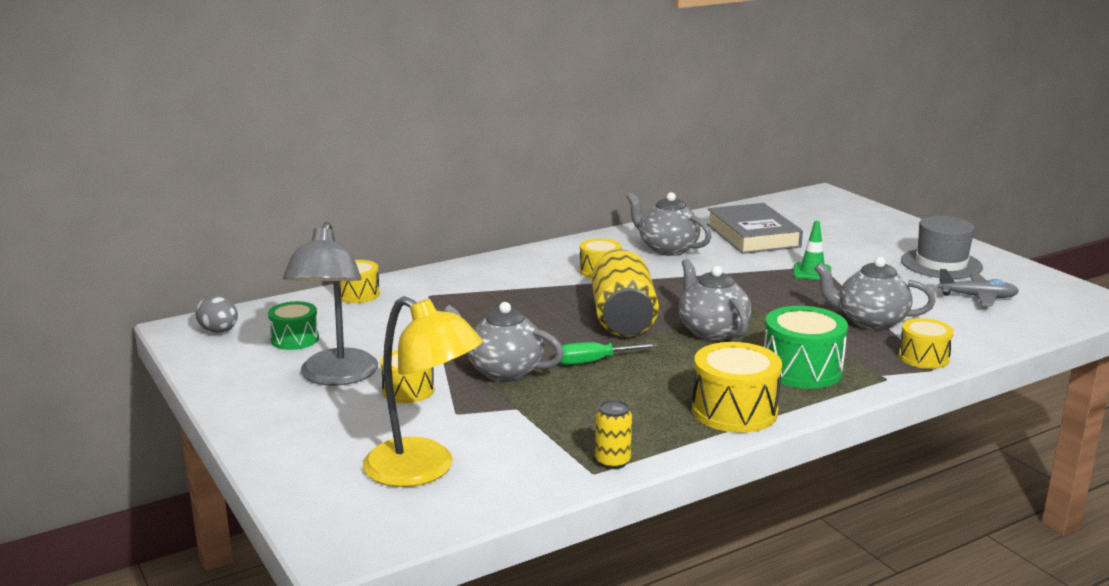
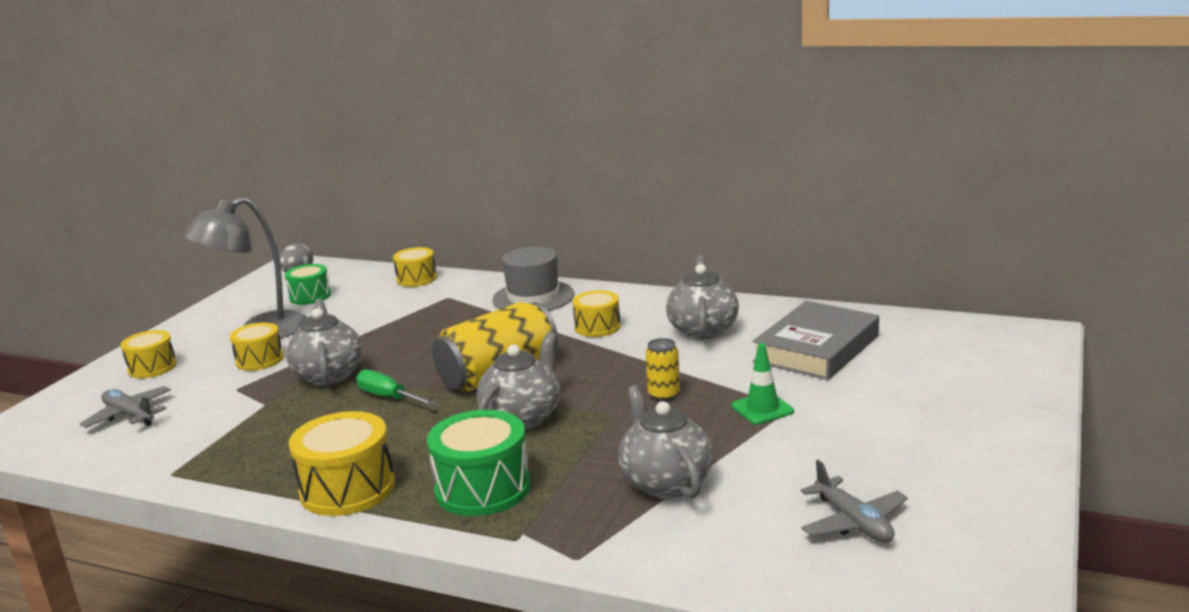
camera: 55 degrees right, 0 degrees up
yellow lamp [363,296,483,487] -> grey plane [80,386,171,428]
yellow can [595,400,632,469] -> yellow can moved to [645,338,680,401]
yellow drum [899,318,954,369] -> yellow drum moved to [121,330,177,378]
grey hat [901,216,983,279] -> grey hat moved to [492,247,574,311]

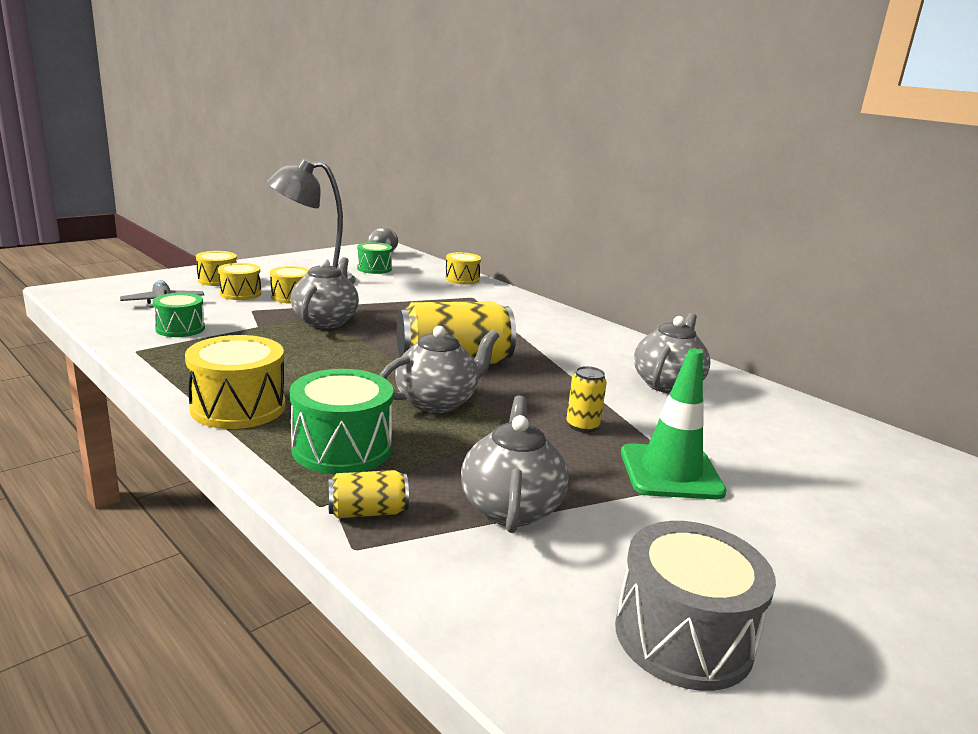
camera: 20 degrees right, 0 degrees up
green screwdriver [356,370,436,406] -> none
grey hat [492,247,574,311] -> none
yellow drum [572,290,621,337] -> yellow drum moved to [218,263,261,300]
green traffic cone [732,343,794,424] -> green traffic cone [621,348,726,500], size x1.65
grey book [753,301,879,380] -> none
grey plane [801,460,908,542] -> grey drum [615,521,776,691]
none -> green drum [153,293,205,337]
none -> yellow can [328,470,409,518]

